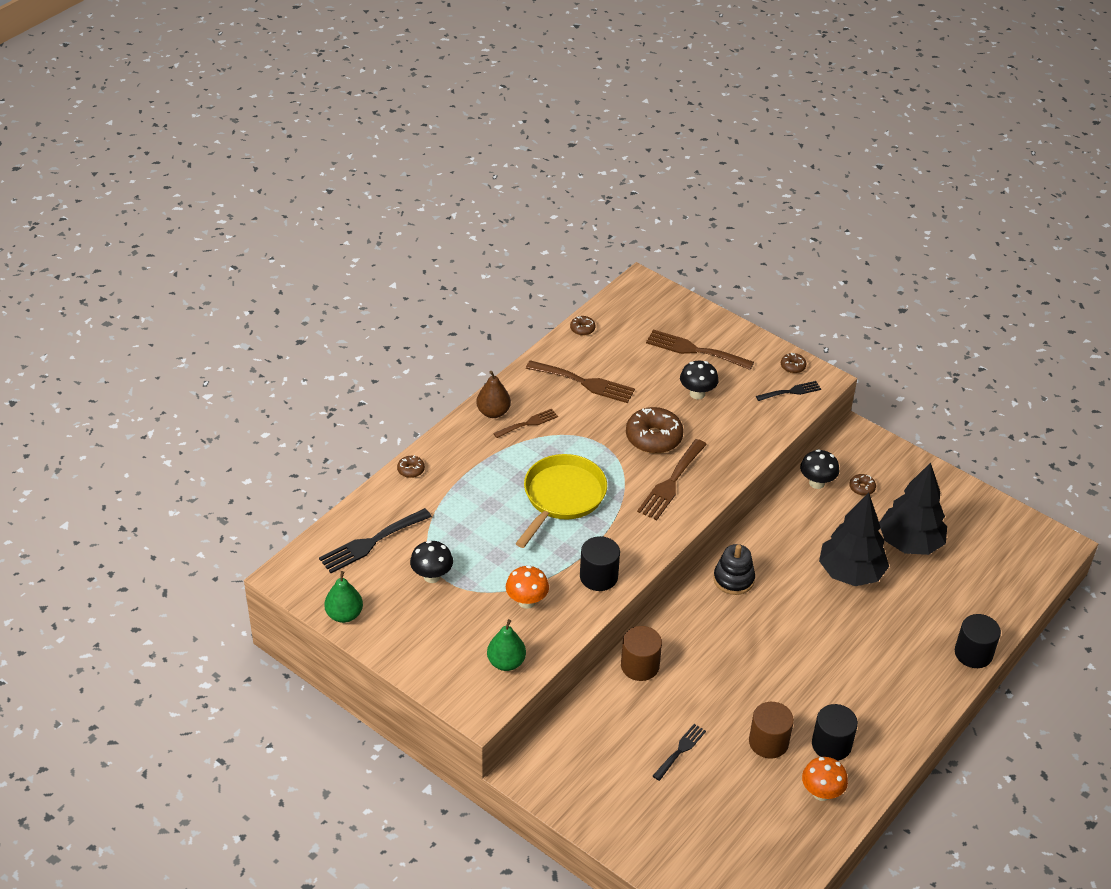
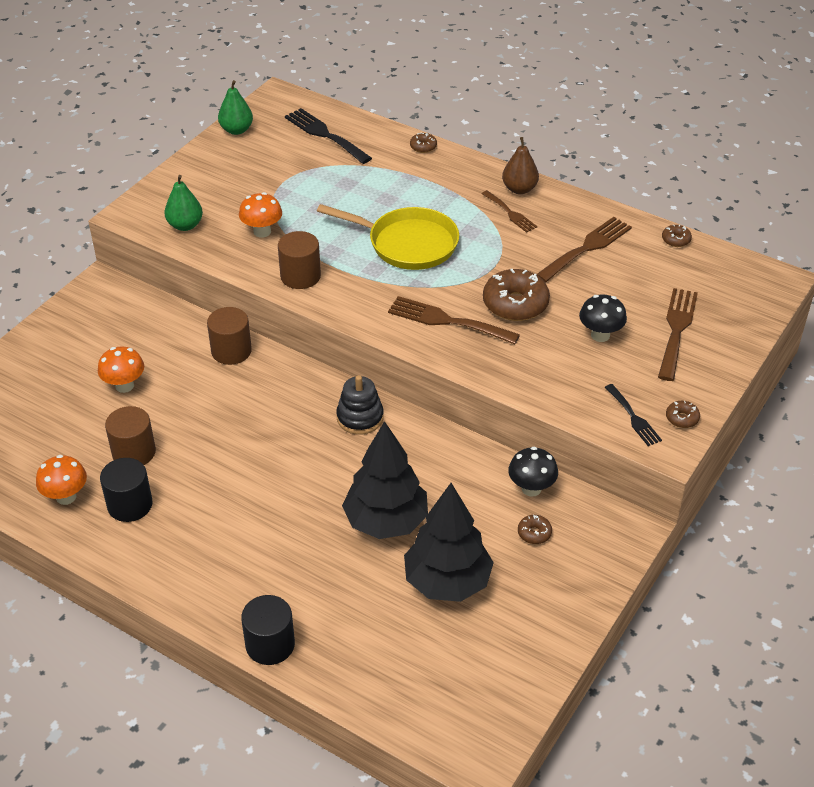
camera: 85 degrees right, 0 degrees up
black mushroom [410,540,453,583] -> none
brown fork [526,360,635,403] -> brown fork turned 150 degrees counterclockwise [536,217,632,282]
black cylinder [580,536,620,591] -> brown cylinder [278,231,321,289]
black fork [653,724,706,781] -> orange mushroom [98,346,144,393]

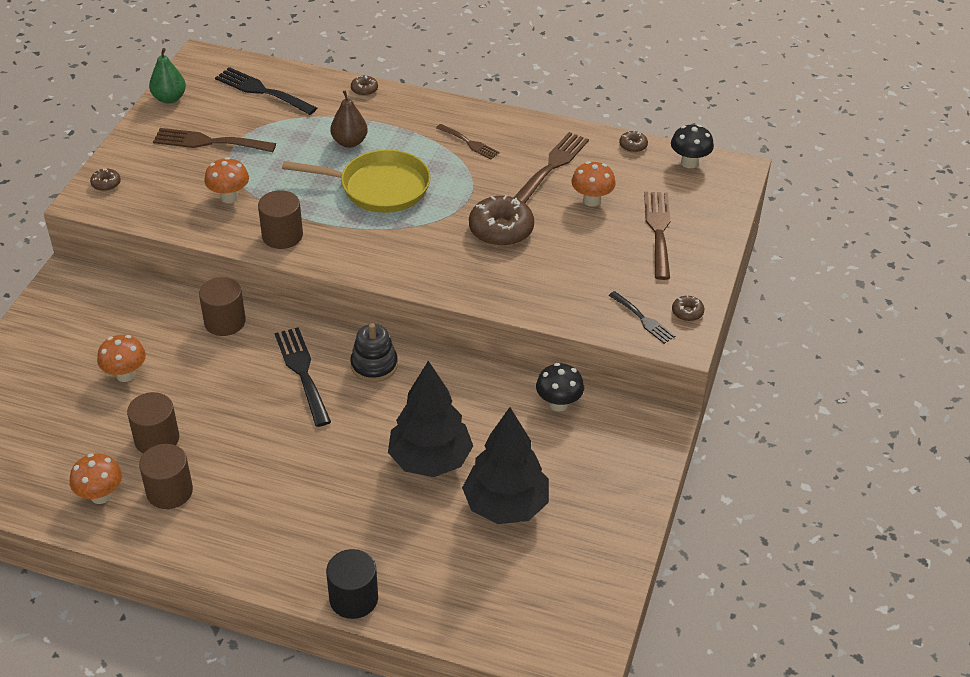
camera: 15 degrees left, 0 degrees up
black cylinder [100,458,153,522] -> brown cylinder [139,444,193,509]
green pear [164,175,203,231] -> none
brown fork [388,296,520,344] -> brown fork moved to [153,128,276,152]
brown pear [502,137,539,194] -> brown pear moved to [330,90,368,148]
brown donut [518,515,552,544] -> brown donut moved to [90,168,121,191]
black mushroom [579,295,627,342] -> black mushroom moved to [671,124,714,168]
none -> black fork [275,327,331,427]
none -> orange mushroom [571,161,616,207]

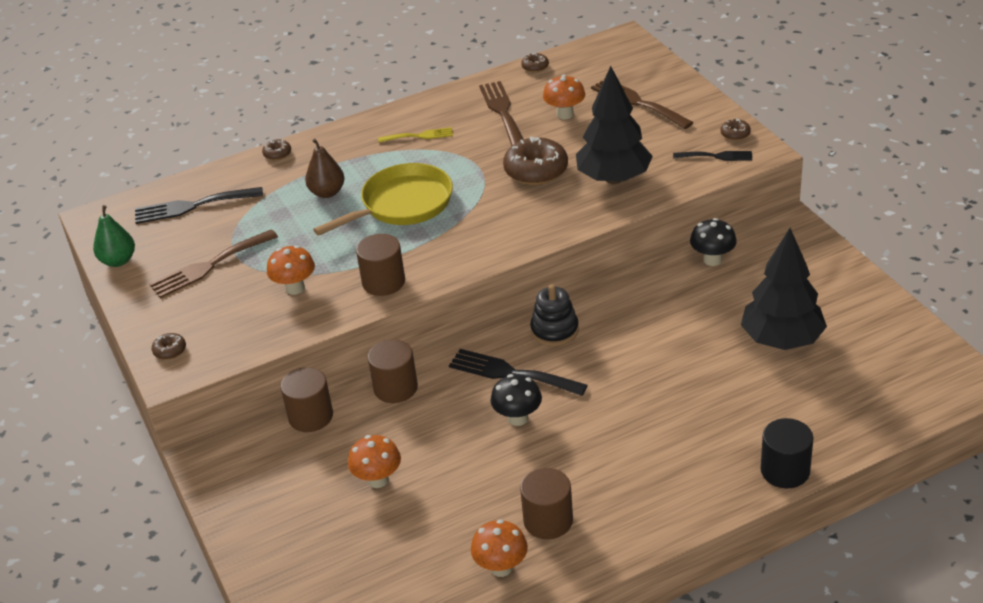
camera: 40 degrees left, 5 degrees down
brown cylinder [127,392,179,454] -> brown cylinder moved to [280,367,333,432]
black tree [388,361,473,477] -> black tree moved to [576,66,653,184]
brown fork [436,124,500,159] -> yellow fork [378,127,453,143]
black mushroom [671,124,714,168] -> black mushroom moved to [490,374,542,426]

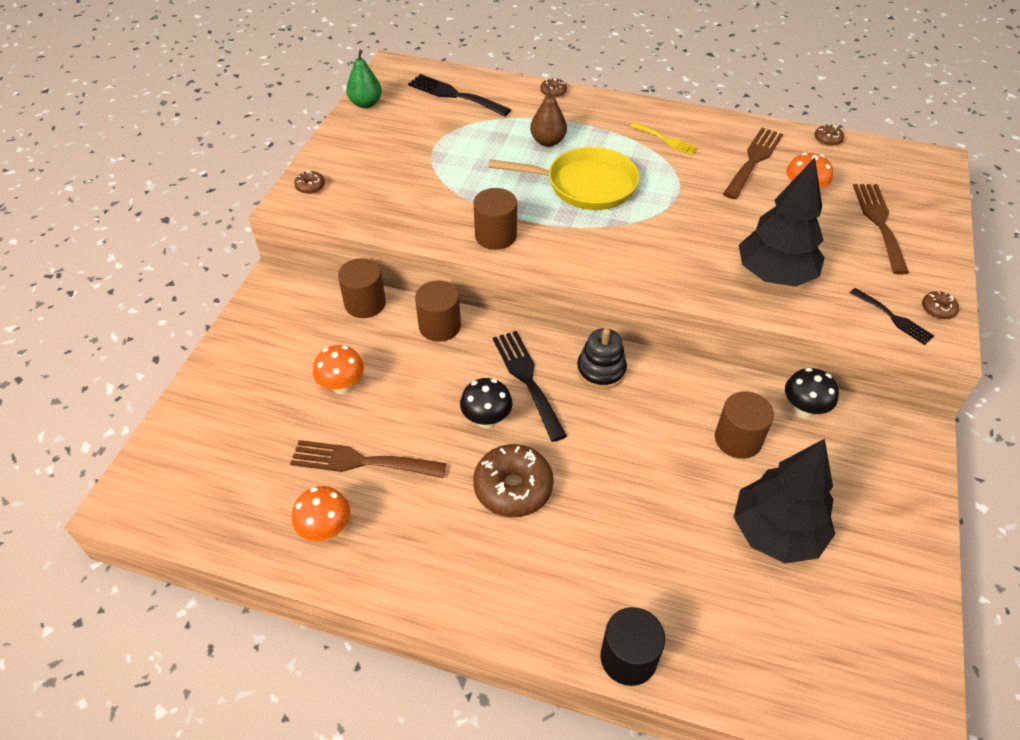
camera: 40 degrees right, 10 degrees up
brown fork [149,229,278,298] -> brown fork moved to [290,440,446,478]
orange mushroom [267,245,315,295] -> none
brown donut [503,137,568,185] -> brown donut moved to [473,444,554,517]
brown cylinder [520,468,573,539] -> brown cylinder moved to [715,391,774,459]

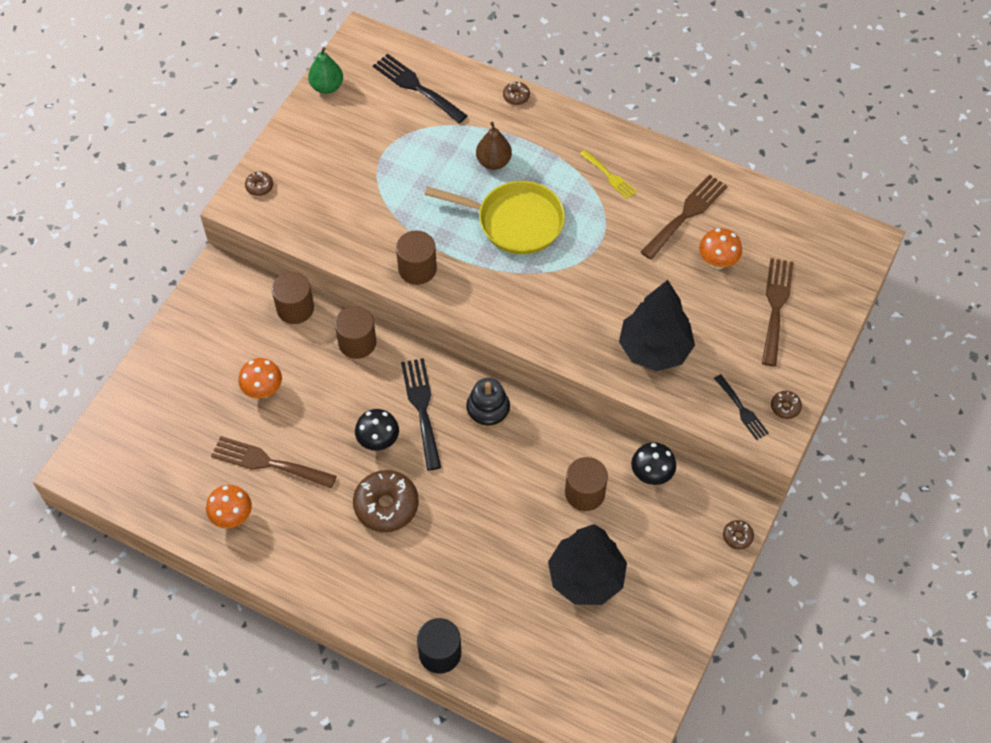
camera: 10 degrees right, 10 degrees up
brown donut [815,124,844,146] -> brown donut moved to [723,520,754,549]

